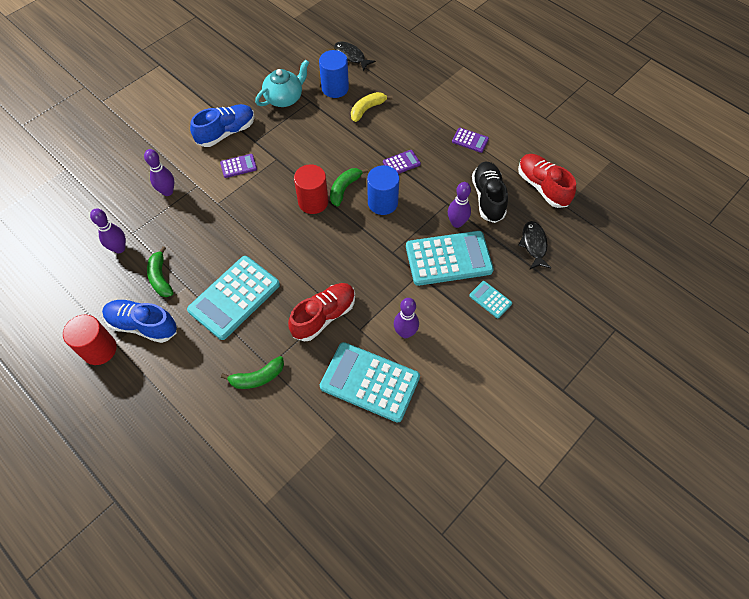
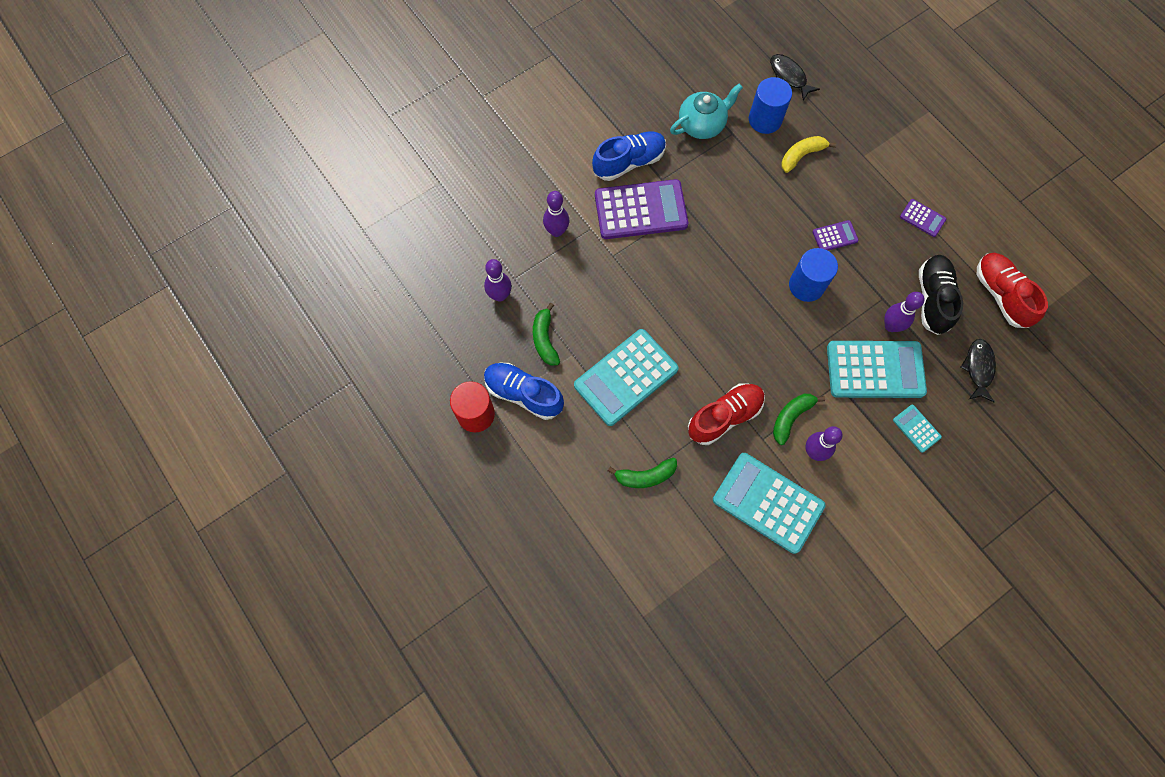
camera: 10 degrees right, 10 degrees up
purple calculator [220,154,257,178] -> purple calculator [595,179,688,239], size x2.19
red cylinder [294,164,328,214] -> none
green banana [330,168,368,207] -> green banana moved to [773,394,825,445]

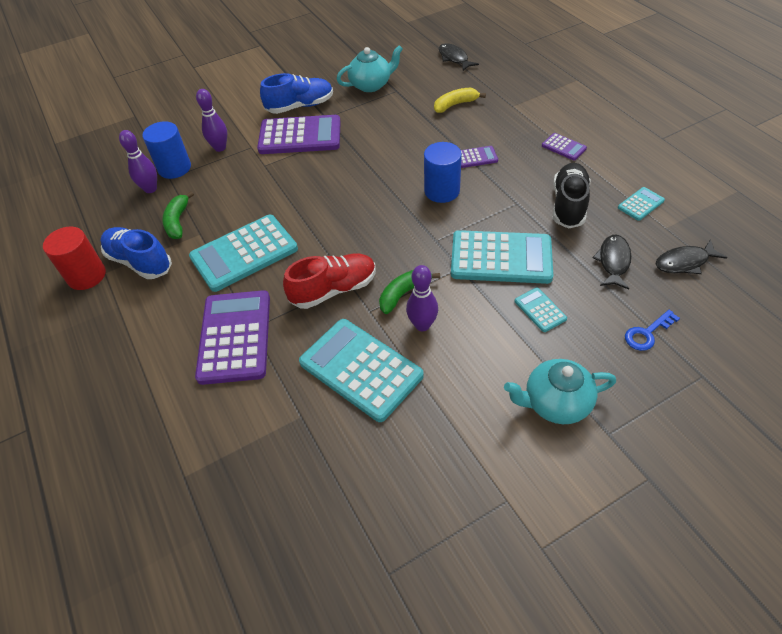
camera: 10 degrees right, 20 degrees down
green banana [608,458,677,488] -> purple calculator [195,290,270,385]
blue cylinder [749,77,792,134] -> blue cylinder moved to [142,121,191,179]
purple bowling pin [884,292,924,332] -> none
red shoe [977,253,1048,328] -> turquoise calculator [618,187,665,221]
none -> turquoise teapot [504,359,616,424]
none -> blue key [625,310,680,351]
none -> black fish [655,239,727,274]

